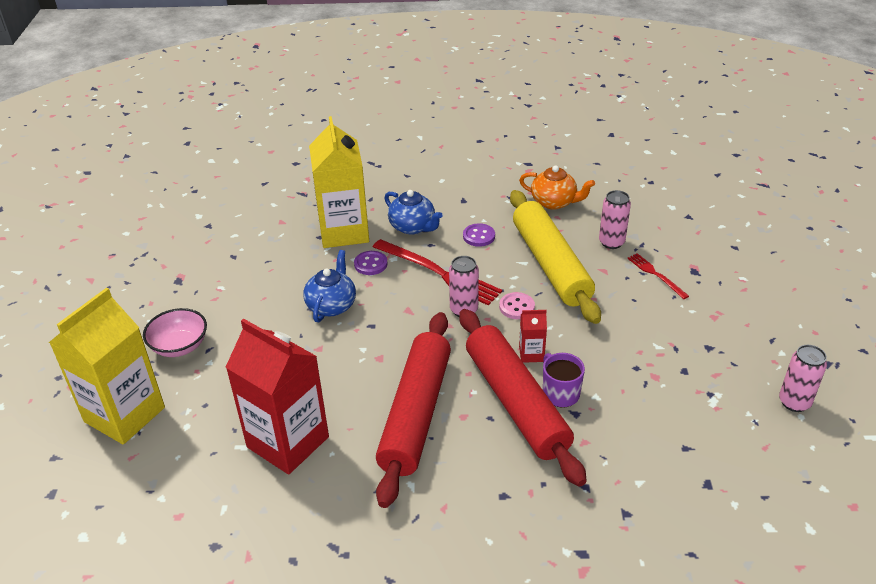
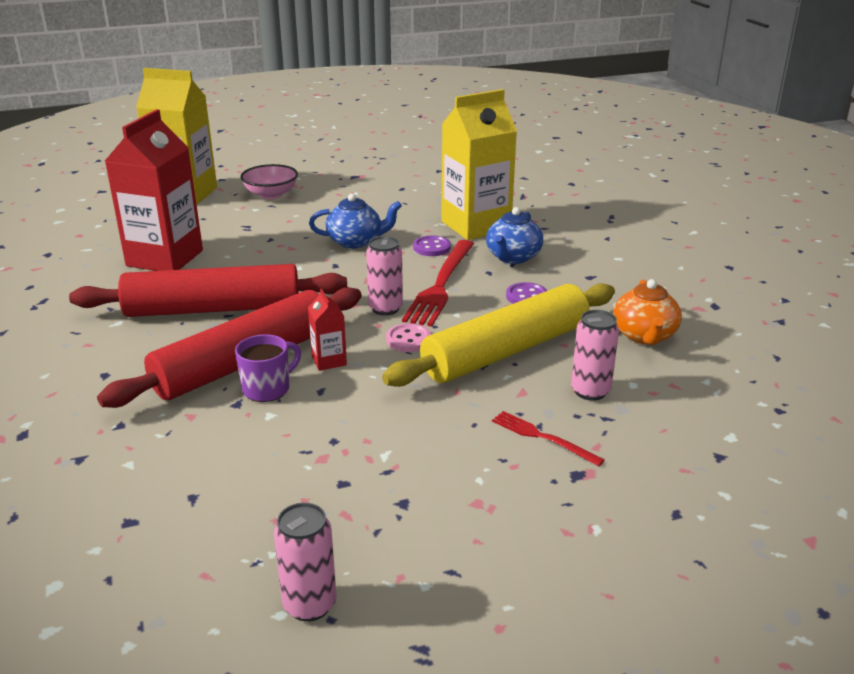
camera: 70 degrees right, 10 degrees down
red fork [627,253,689,299] -> red fork turned 90 degrees counterclockwise [492,411,605,466]

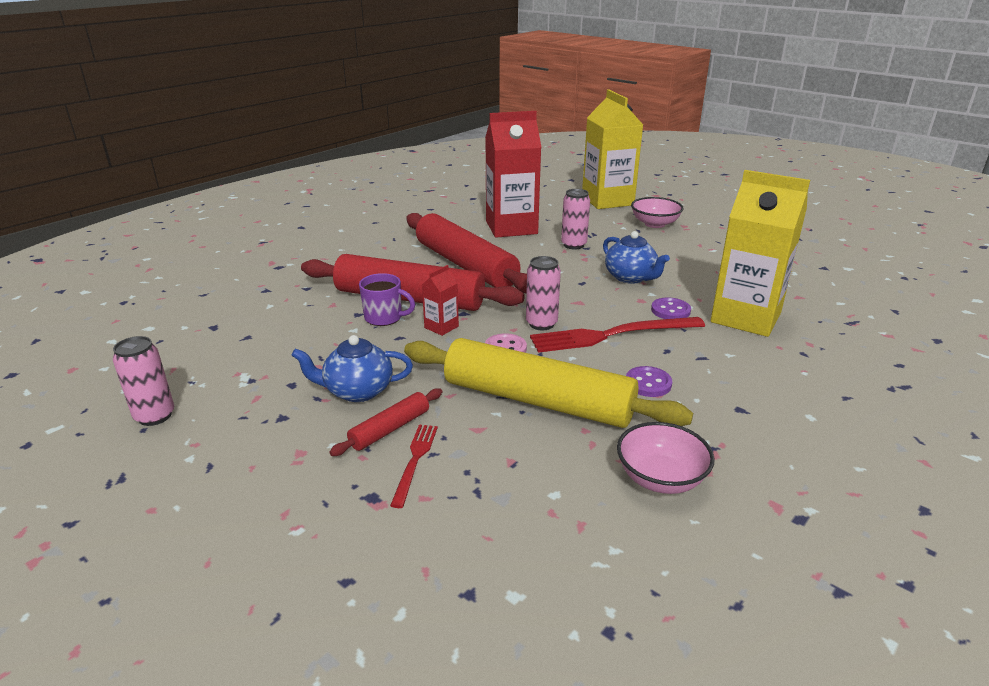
camera: 60 degrees right, 0 degrees up
blue teapot [486,207,543,264] -> blue teapot moved to [291,335,413,402]
pink can [571,310,619,401] -> pink can moved to [561,189,590,249]
orange teapot [613,279,682,345] -> pink bowl [617,422,715,494]
none -> red rolling pin [329,388,442,456]

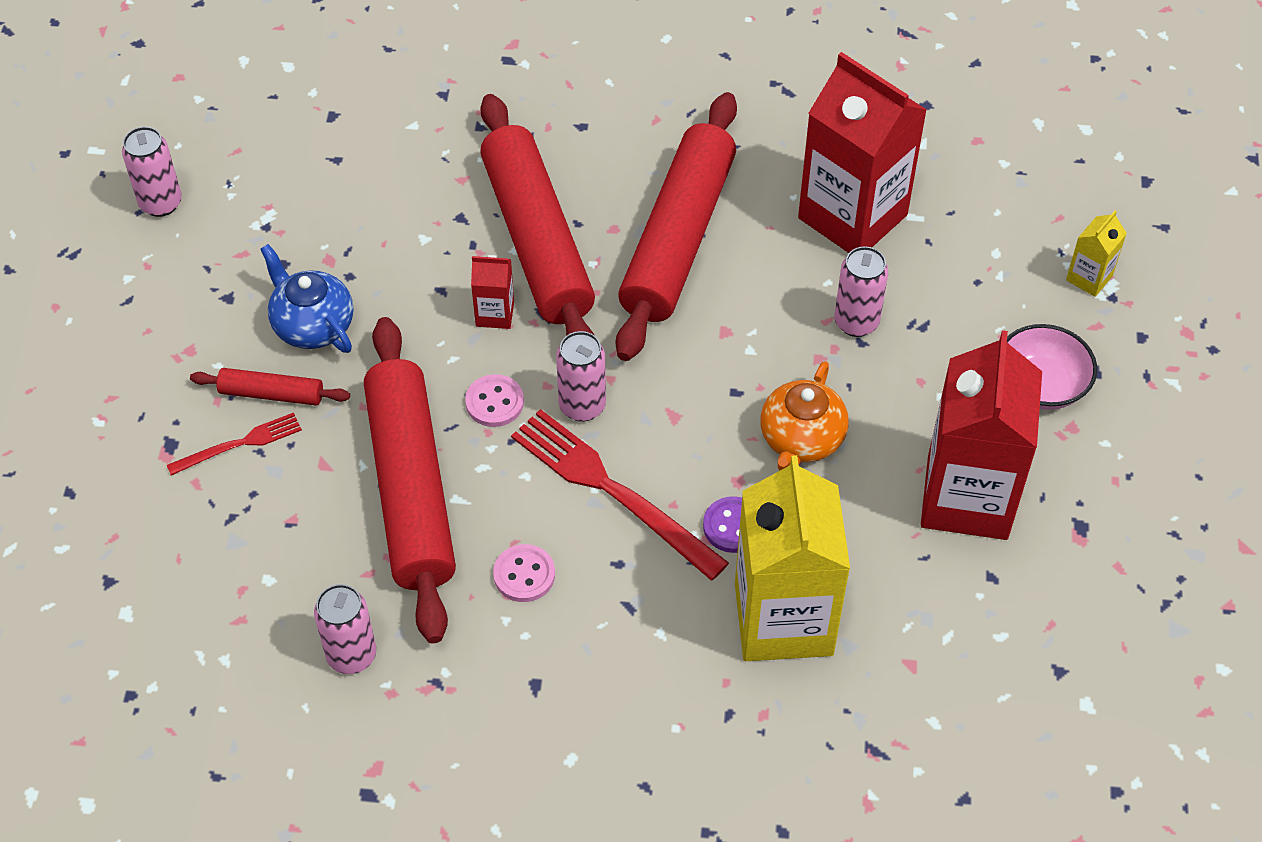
camera: 55 degrees right, 25 degrees up
purple mug [359,273,415,326] -> none
yellow rolling pin [404,338,693,428] -> red rolling pin [364,317,456,643]
yellow carton [582,89,643,209] -> yellow carton [1066,210,1127,297], size x0.43
blue teapot [603,231,670,284] -> orange teapot [760,361,849,470]
pink bowl [617,422,715,494] -> pink can [314,584,376,674]
purple button [626,366,672,397] -> pink button [493,544,555,602]
none -> red carton [921,330,1042,540]

